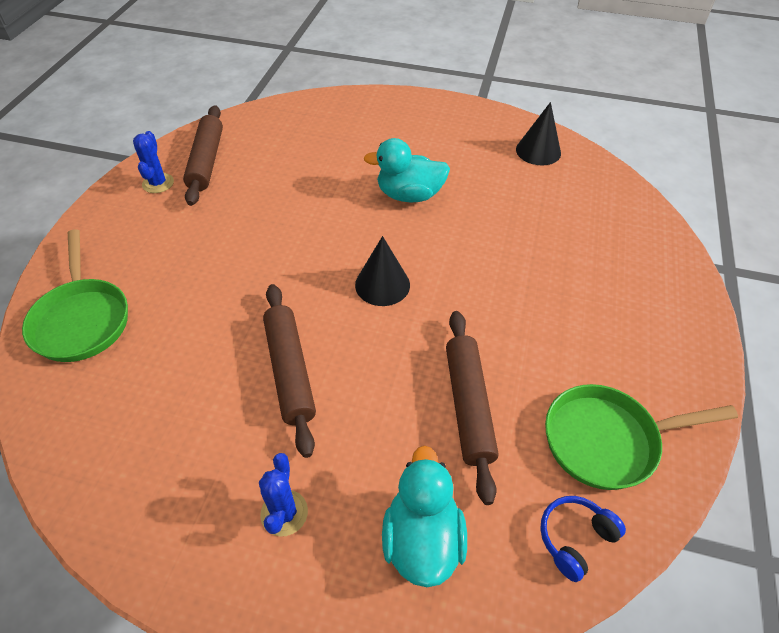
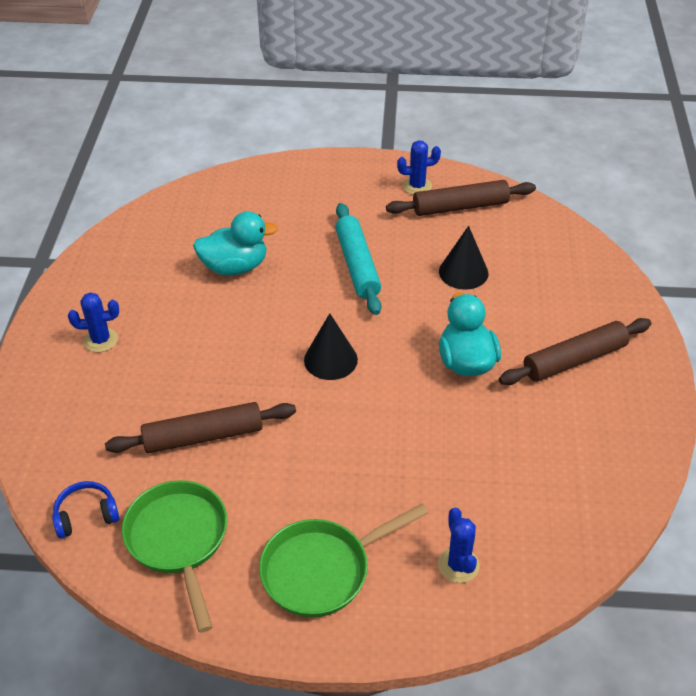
camera: 80 degrees right, 5 degrees down
green pan [22,229,128,362] -> green pan moved to [259,504,428,617]
brown rolling pin [263,284,316,458] -> brown rolling pin moved to [499,318,651,385]
turquoise duck [382,445,467,587] -> turquoise duck moved to [193,211,278,275]
black cone [516,102,561,166] -> black cone moved to [439,226,488,290]
blue headphones [540,496,626,582] -> blue headphones turned 60 degrees counterclockwise [52,481,120,538]
none -> turquoise rolling pin [335,203,381,315]
none -> blue cactus [438,507,480,583]

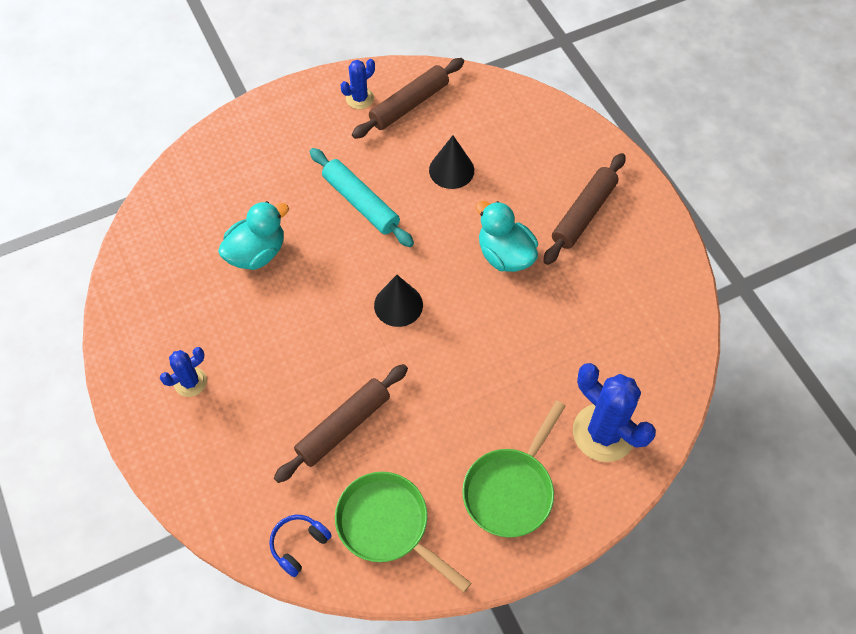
camera: 30 degrees left, 15 degrees up
blue cactus [438,507,480,583] -> blue cactus [573,363,656,462], size x1.85

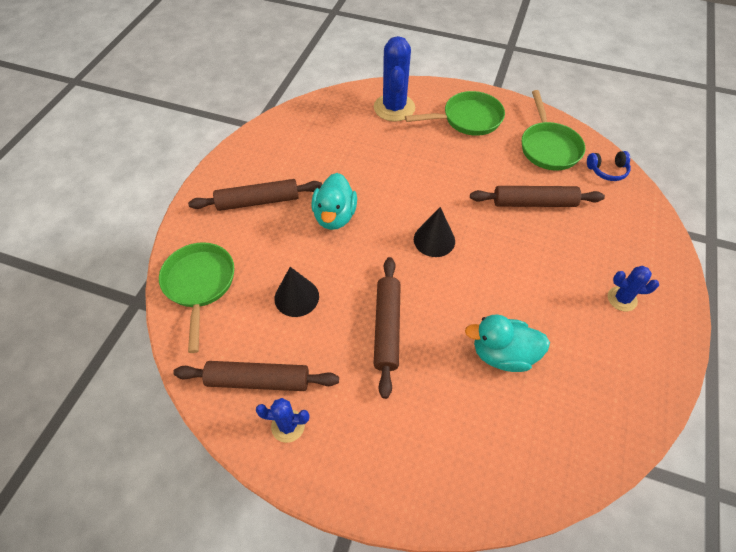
camera: 135 degrees left, 5 degrees down
turquoise rolling pin [310,148,414,247] -> brown rolling pin [374,257,401,399]
none -> green pan [159,242,234,353]

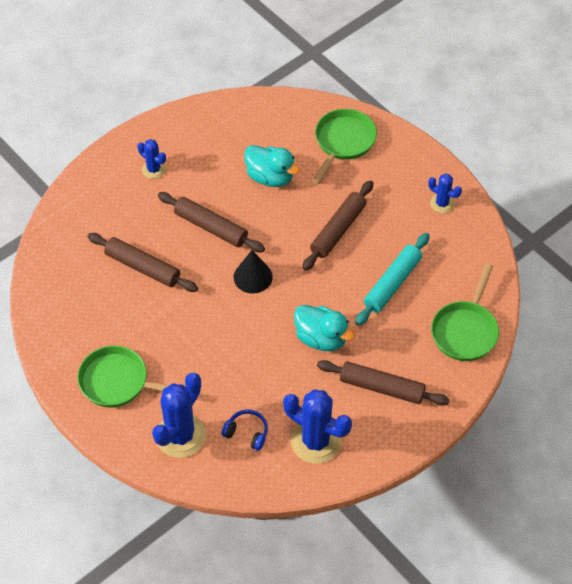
camera: 150 degrees left, 0 degrees up
brown rolling pin [173,361,339,391] -> brown rolling pin moved to [158,192,265,252]
black cone [274,267,319,317] -> turquoise rolling pin [356,233,430,326]
turquoise duck [311,173,357,230] -> turquoise duck turned 90 degrees clockwise [294,305,355,351]
green pan [522,90,585,170] -> green pan moved to [311,109,377,185]
blue headphones [587,151,631,181] -> blue headphones moved to [222,409,268,451]
none -> blue cactus [283,389,352,464]

